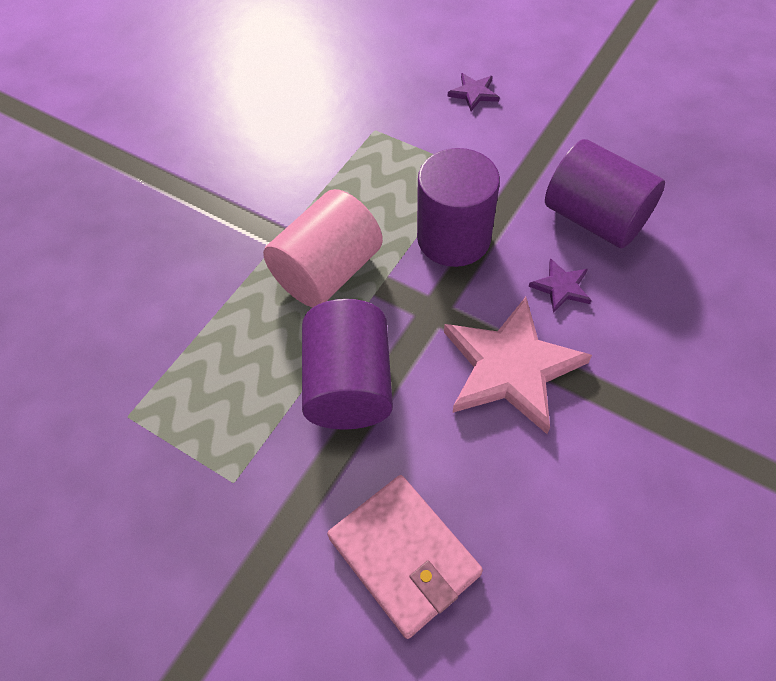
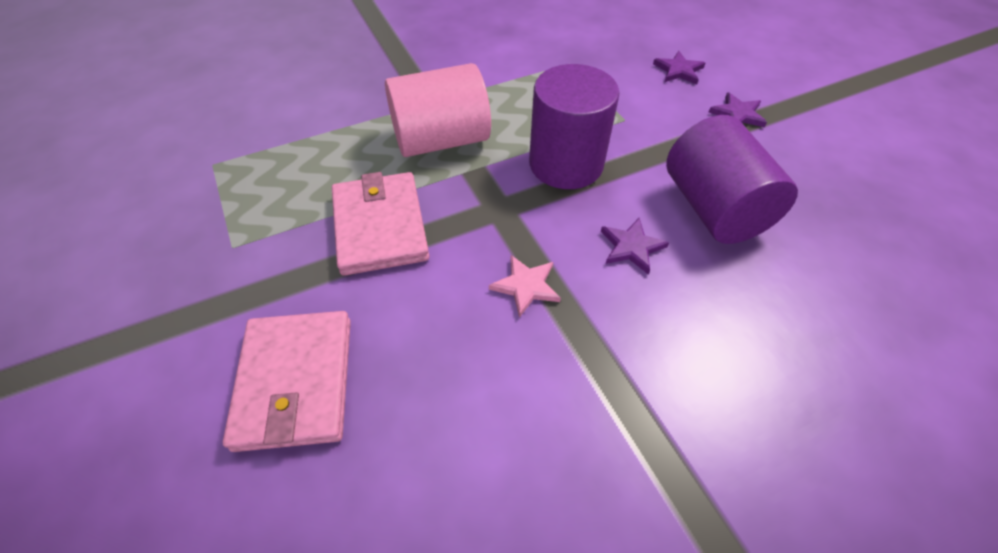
camera: 30 degrees right, 5 degrees down
purple cylinder [302,299,393,430] -> pink wallet [332,172,429,276]
pink star [444,297,592,434] -> pink star [489,255,561,318], size x0.45
none -> purple star [709,92,767,127]

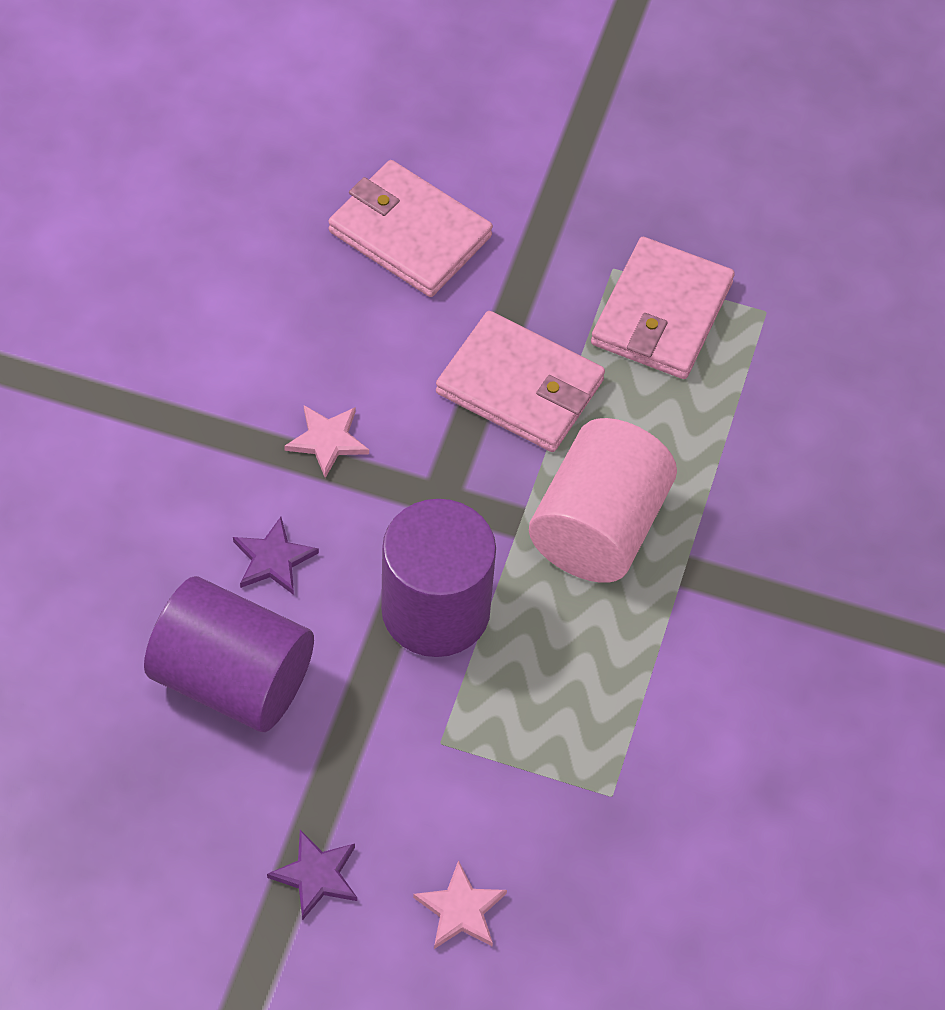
camera: 130 degrees right, 5 degrees up
purple star [653,51,705,85] -> pink star [413,860,507,949]
none -> pink wallet [591,237,735,379]

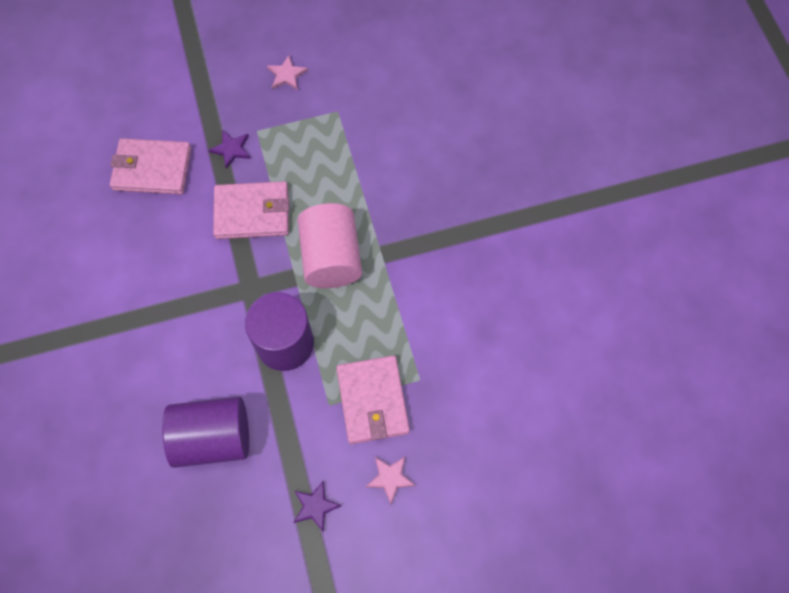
camera: 30 degrees left, 10 degrees up
purple star [233,517,319,595] -> purple star moved to [208,130,251,169]
pink star [284,405,369,478] -> pink star moved to [267,55,308,90]
pink wallet [591,237,735,379] -> pink wallet moved to [336,356,410,444]

